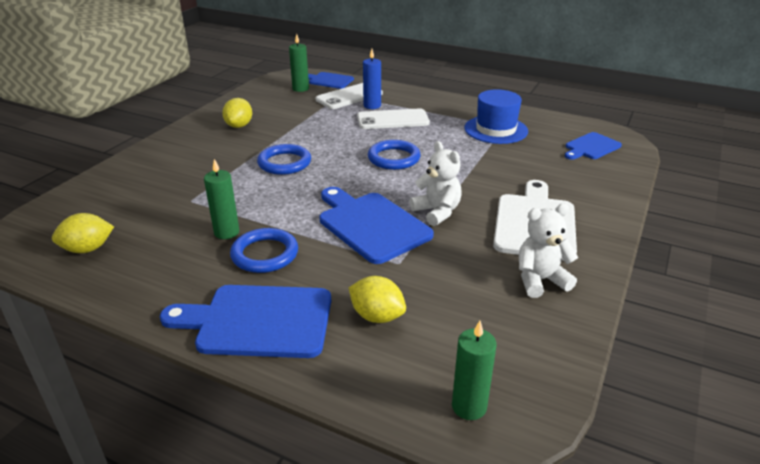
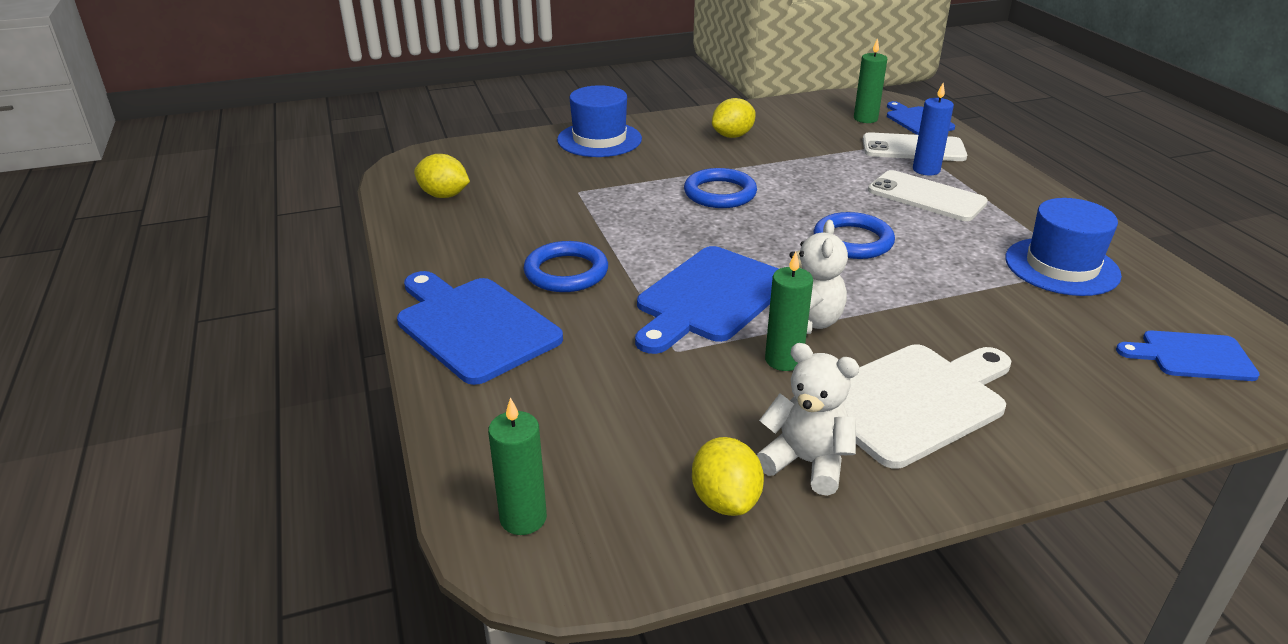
camera: 45 degrees right, 0 degrees up
green candle [204,159,239,239] -> green candle moved to [765,251,813,371]
blue cutting board [319,187,434,264] -> blue cutting board turned 150 degrees counterclockwise [635,246,779,354]
yellow lemon [349,276,406,323] -> yellow lemon moved to [692,437,764,516]
none -> blue hat [557,85,642,157]

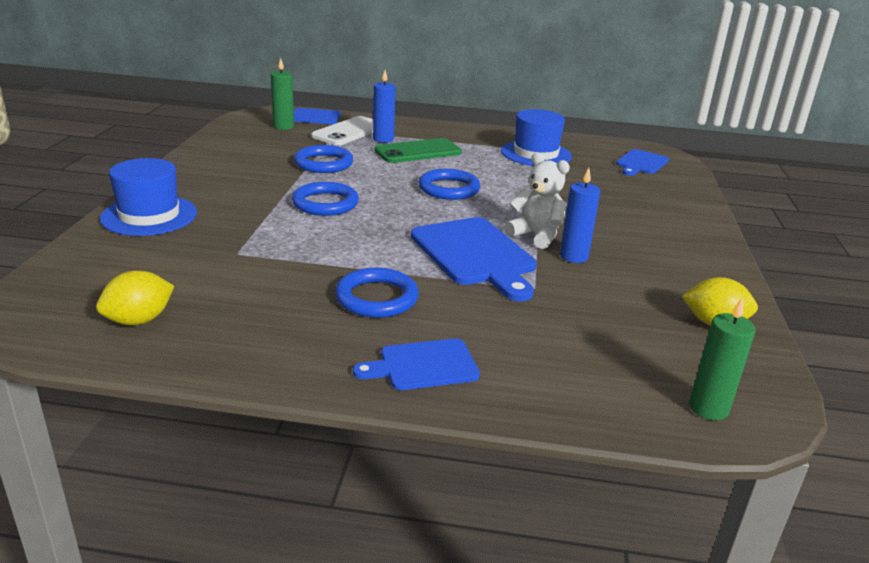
camera: 65 degrees left, 5 degrees down
blue cutting board [397,271,563,385] -> blue cutting board [353,338,480,390], size x0.59
yellow lemon [712,98,756,138] -> none
white teddy bear [757,343,859,496] -> none
green candle [765,251,813,371] -> blue candle [560,168,600,263]
white cutting board [842,344,1011,469] -> none
white phone [868,170,988,221] -> green phone [375,138,462,163]
none -> blue ring [294,145,353,173]

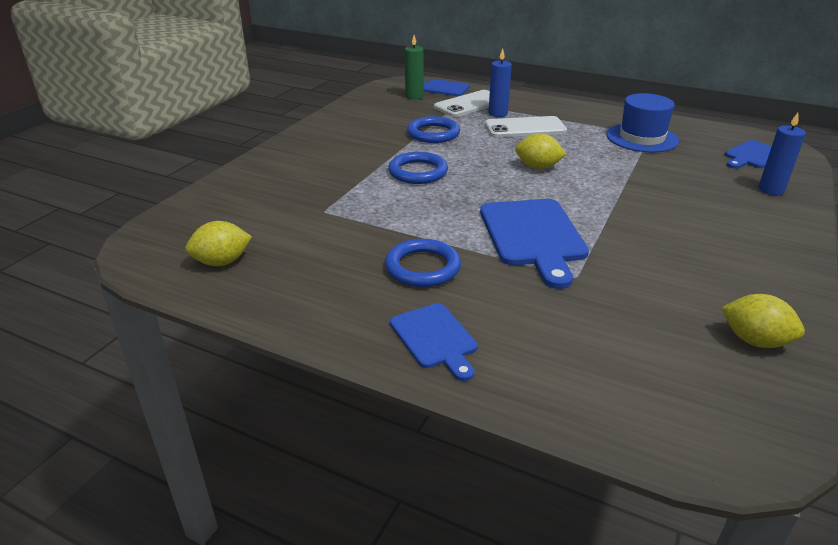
camera: 20 degrees right, 5 degrees up
blue hat [100,158,197,236] -> none
blue cutting board [353,338,480,390] -> blue cutting board turned 120 degrees counterclockwise [390,303,478,381]
green phone [375,138,462,163] -> white phone [485,116,567,137]
blue ring [419,169,480,200] -> yellow lemon [515,133,567,169]
white teddy bear [504,153,570,249] -> none
blue candle [560,168,600,263] -> blue candle moved to [758,113,806,195]
green candle [689,298,756,420] -> none

